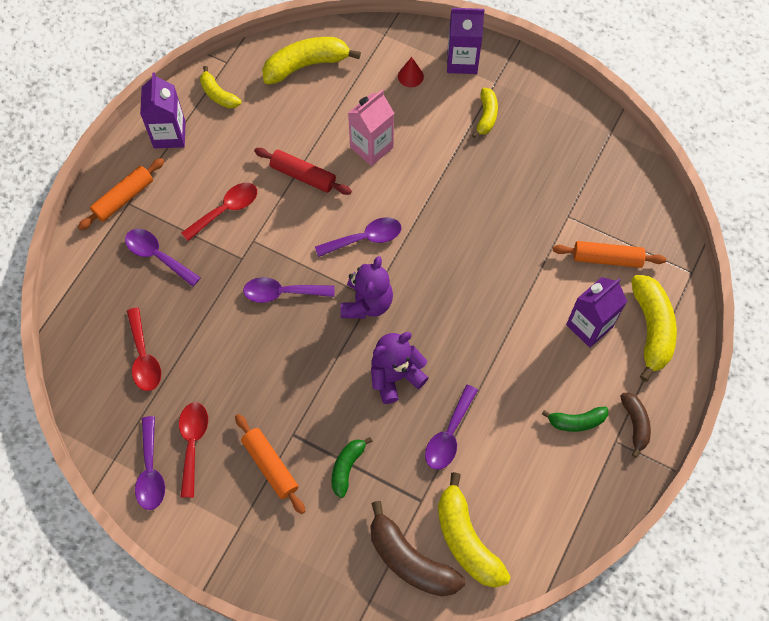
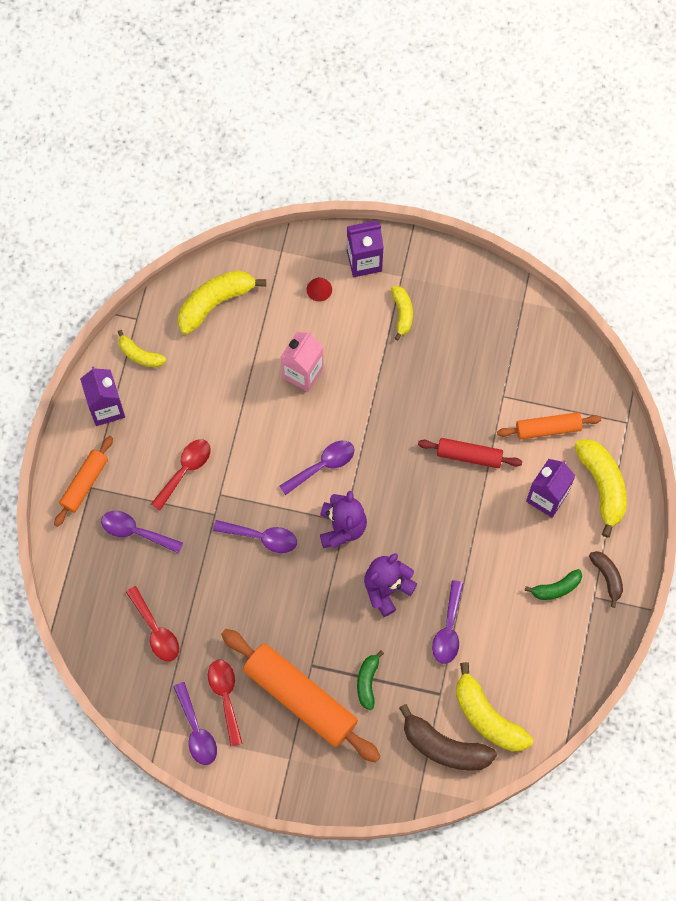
camera: 15 degrees left, 5 degrees up
orange rolling pin [235,414,305,514] -> orange rolling pin [221,629,381,763], size x1.83
purple spoon [243,277,334,303] -> purple spoon turned 150 degrees counterclockwise [213,520,297,553]
red rolling pin [254,148,352,195] -> red rolling pin moved to [418,438,522,468]

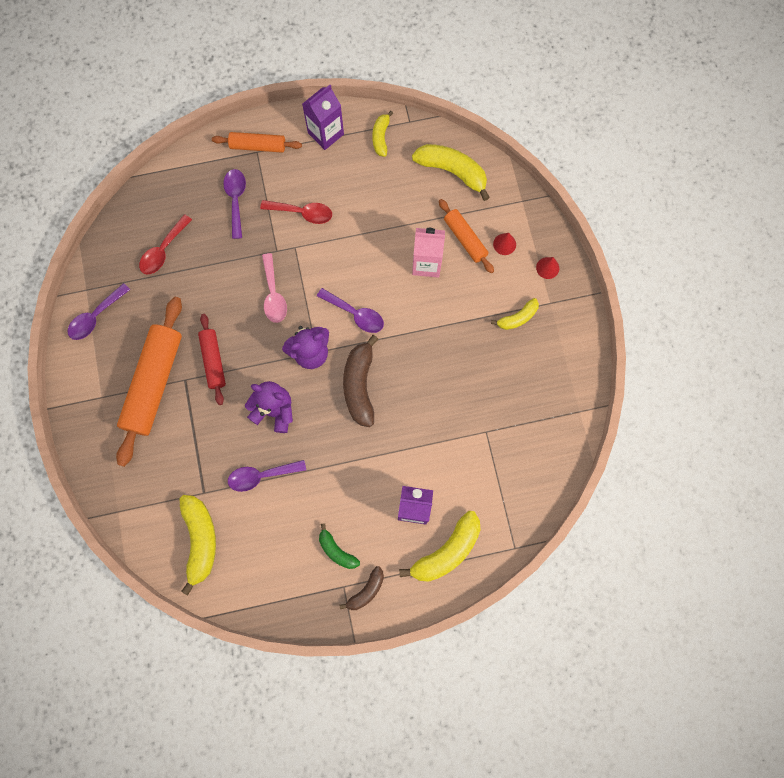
camera: 65 degrees right, 5 degrees up
red spoon [208,660,243,747] -> none
purple spoon [213,520,297,553] -> pink spoon [262,253,287,323]
purple carton [347,220,384,277] -> red cone [536,257,559,279]
green banana [357,650,384,710] -> none
brown banana [399,704,497,771] -> brown banana moved to [343,335,378,427]
red rolling pin [418,438,522,468] -> red rolling pin moved to [198,314,226,405]
yellow banana [456,662,533,752] -> yellow banana turned 150 degrees clockwise [180,495,216,595]
orange rolling pin [497,412,601,440] -> orange rolling pin moved to [439,199,494,273]

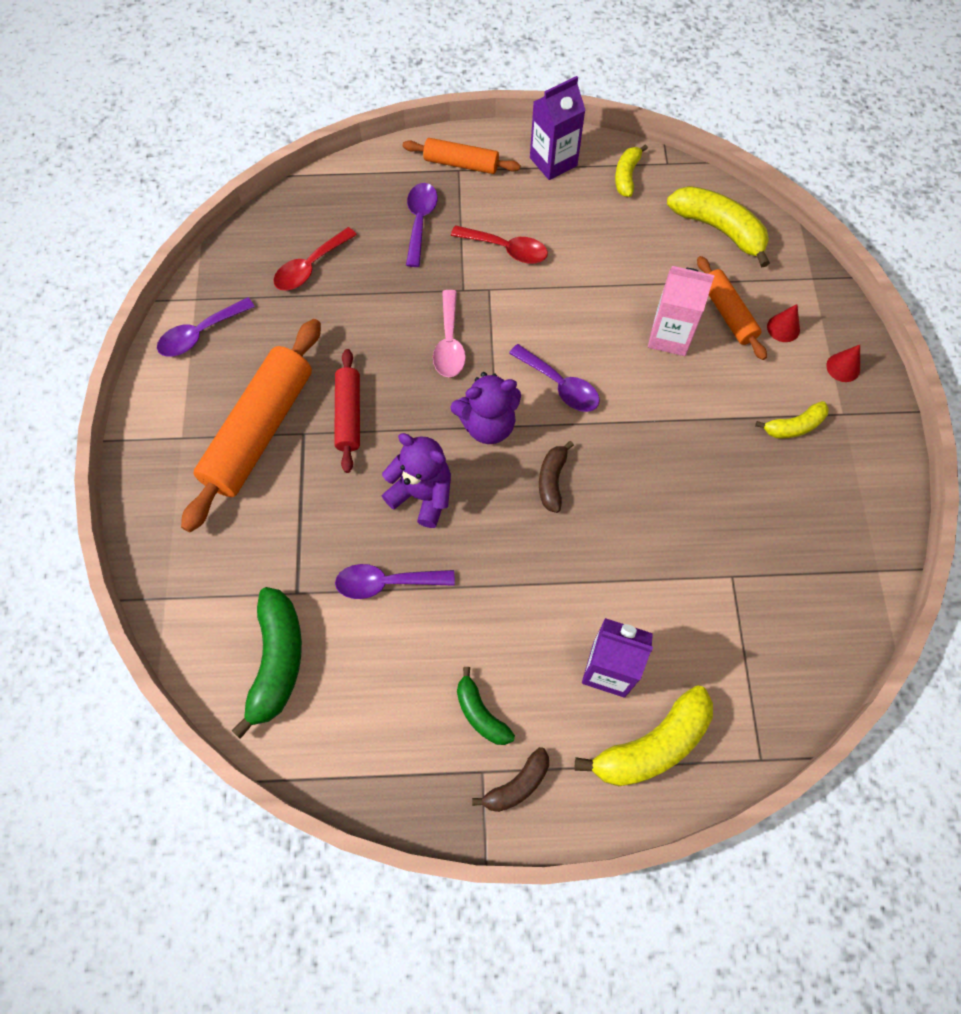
camera: 10 degrees right, 10 degrees down
yellow banana [180,495,216,595] -> green banana [232,587,302,739]
brown banana [343,335,378,427] -> brown banana [539,441,574,513], size x0.57

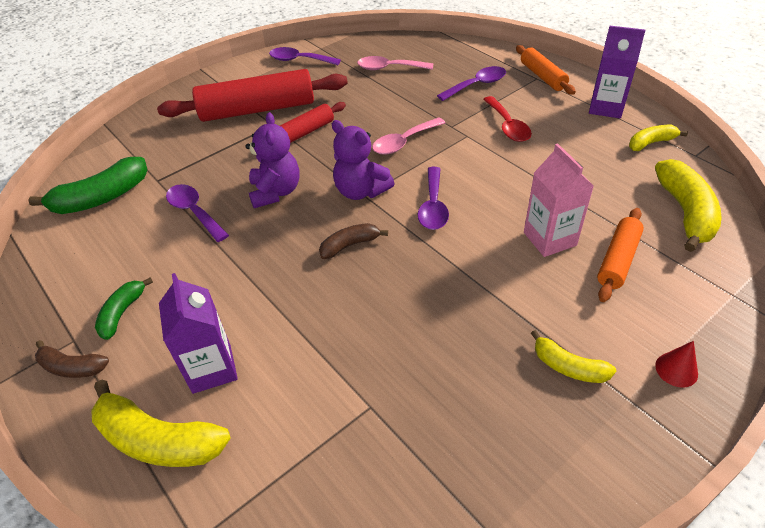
camera: 55 degrees right, 20 degrees down
orange rolling pin [181,319,321,532] -> red rolling pin [157,69,348,122]
red spoon [273,227,357,291] -> pink spoon [357,56,433,70]
red cone [767,304,800,342] -> none

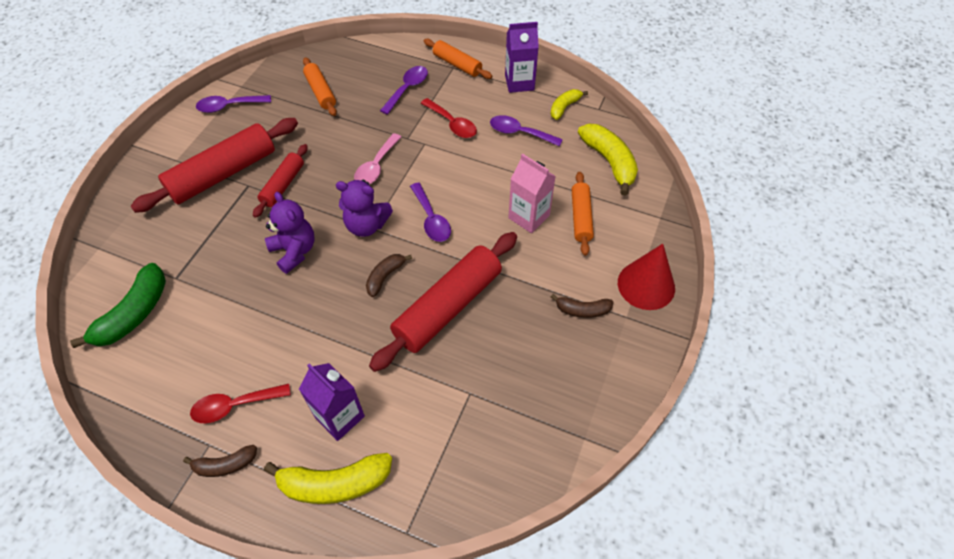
camera: 30 degrees left, 10 degrees up
green banana [95,278,153,340] -> red spoon [190,384,291,423]
purple spoon [166,184,229,242] -> purple spoon moved to [490,115,563,147]
pink spoon [357,56,433,70] -> orange rolling pin [303,57,337,116]
yellow banana [531,330,616,383] -> brown banana [551,294,614,318]
red cone [655,341,698,388] -> red cone [618,244,675,310], size x2.09
none -> red rolling pin [369,232,517,372]

